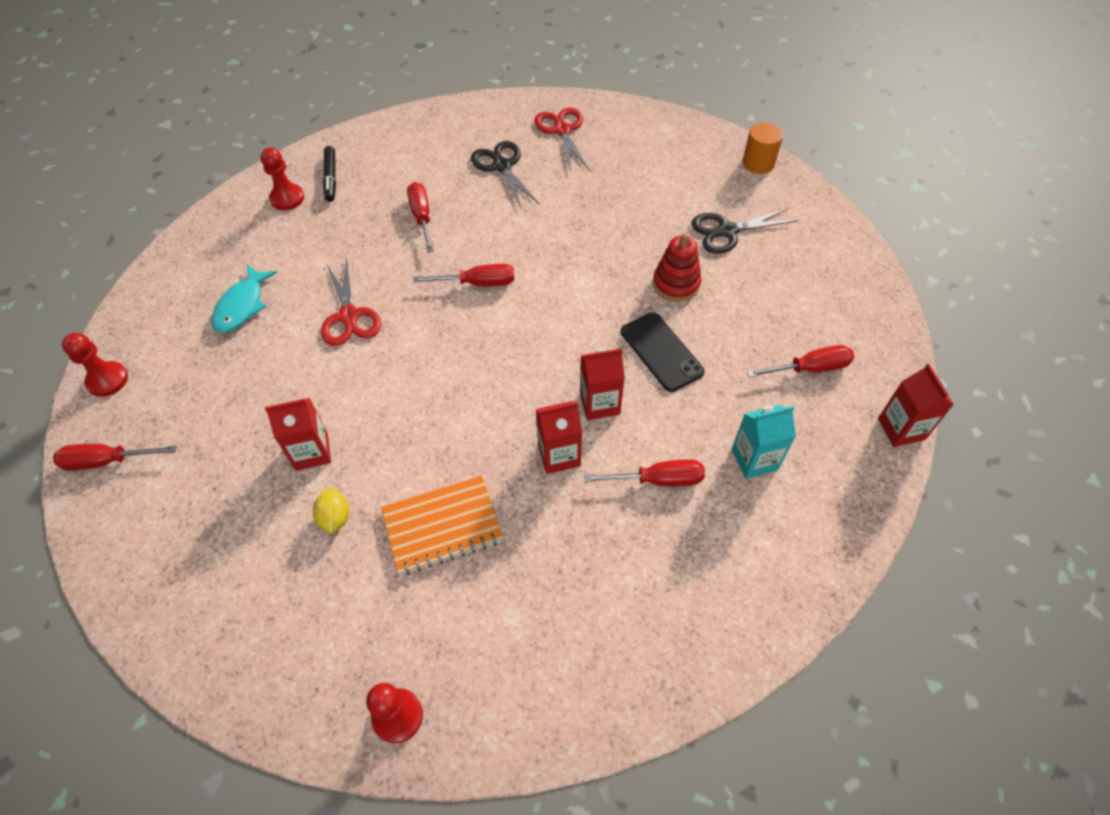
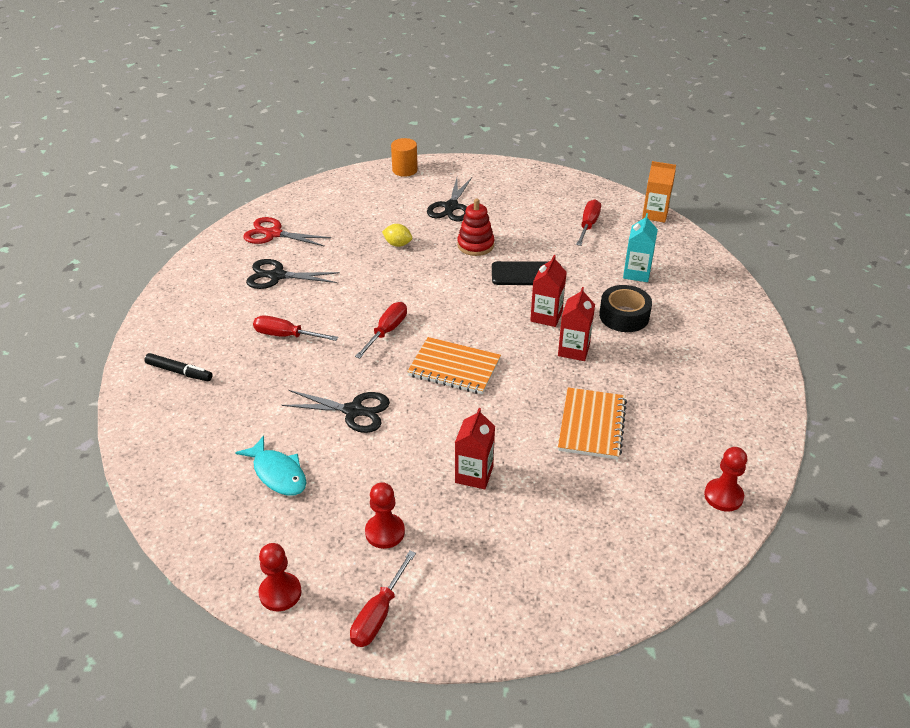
camera: 60 degrees left, 15 degrees down
red pawn [261,148,304,210] -> red pawn moved to [365,482,405,549]
yellow lemon [313,487,350,534] -> yellow lemon moved to [382,224,412,247]
red scissors [321,257,381,346] -> black scissors [282,390,390,433]
red screwdriver [584,459,705,486] -> black tape [599,285,652,332]
red carton [878,364,954,447] -> orange carton [642,161,676,223]
none -> orange notebook [407,337,501,394]

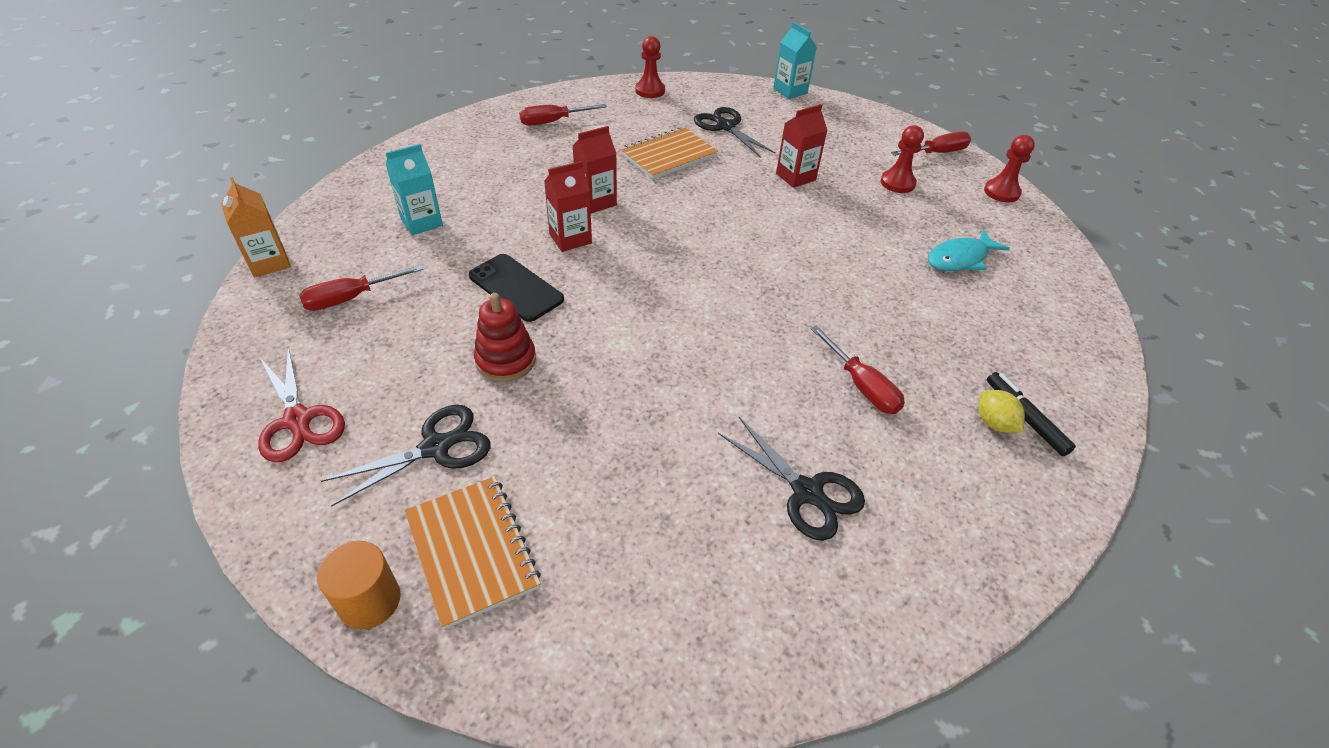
camera: 140 degrees left, 5 degrees up
turquoise fish [235,436,306,496] -> turquoise fish turned 120 degrees counterclockwise [928,229,1010,271]
red scissors [243,217,331,247] -> red scissors moved to [258,347,345,462]
black scissors [282,390,390,433] -> black scissors moved to [694,107,776,158]
red screwdriver [355,302,407,359] -> red screwdriver moved to [519,104,607,126]
yellow lemon [382,224,412,247] -> yellow lemon moved to [978,390,1025,433]
orange notebook [407,337,501,394] -> orange notebook moved to [405,476,541,630]
black tape [599,285,652,332] -> none
none -> turquoise carton [773,22,817,99]

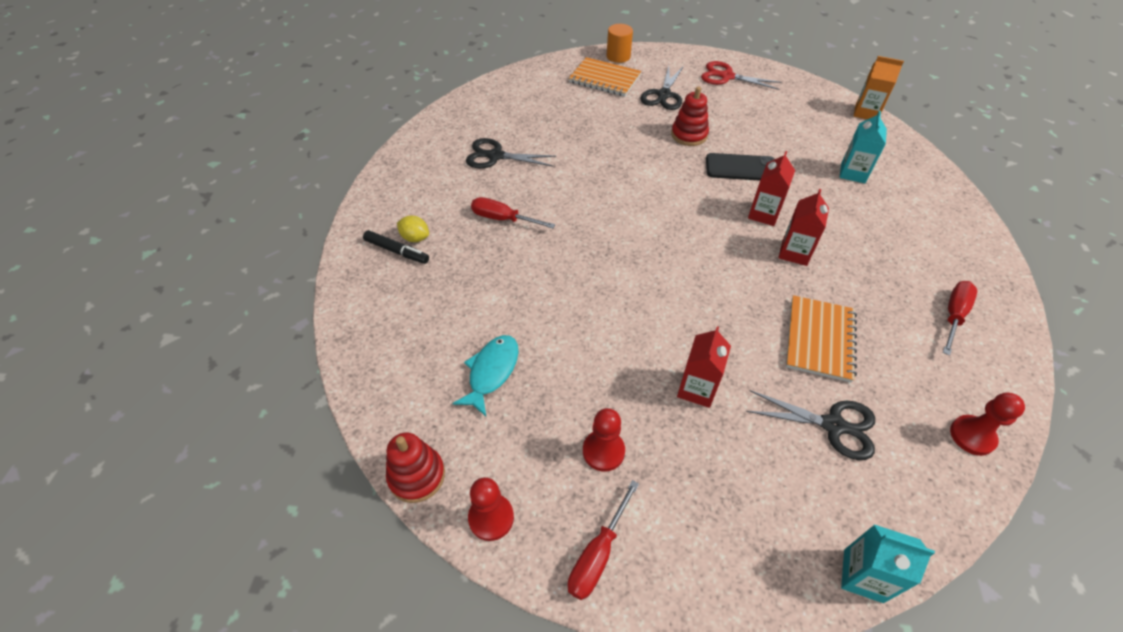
camera: 145 degrees right, 5 degrees up
red screwdriver [299,265,424,311] -> none
none -> red stacking toy [386,433,445,503]

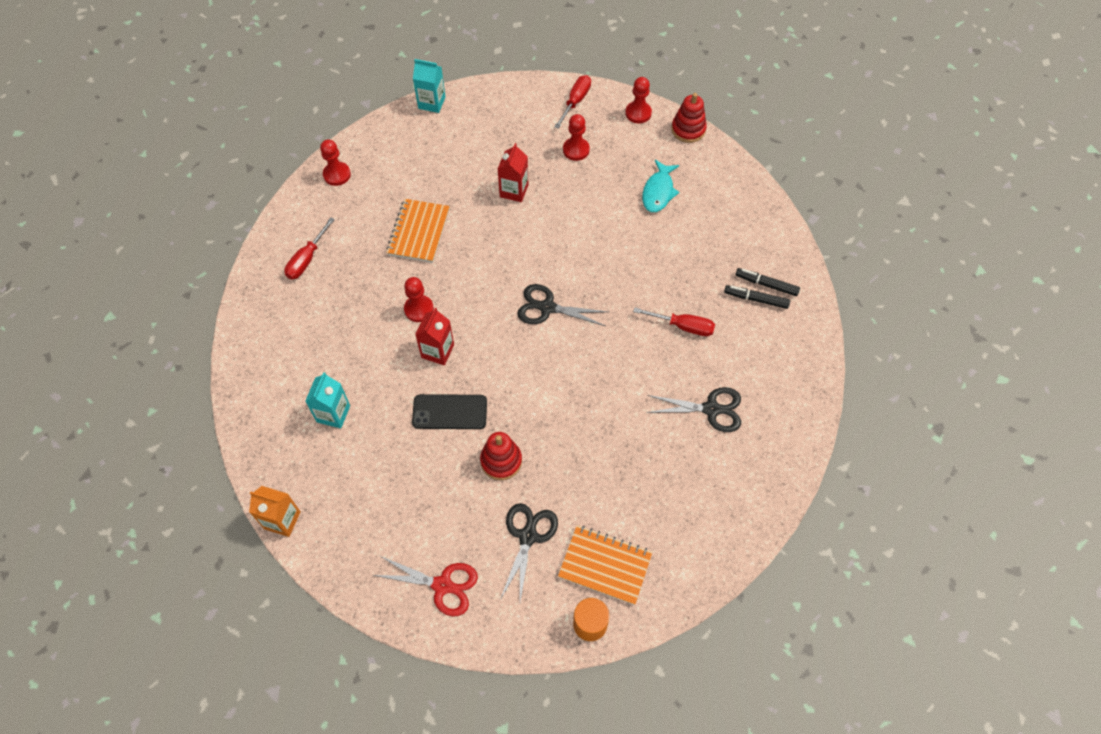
camera: 175 degrees right, 10 degrees up
yellow lemon [397,216,429,242] -> black marker [724,285,790,309]
black scissors [746,390,875,460] -> black scissors moved to [517,284,608,326]
red carton [778,189,829,266] -> red pawn [404,277,434,322]

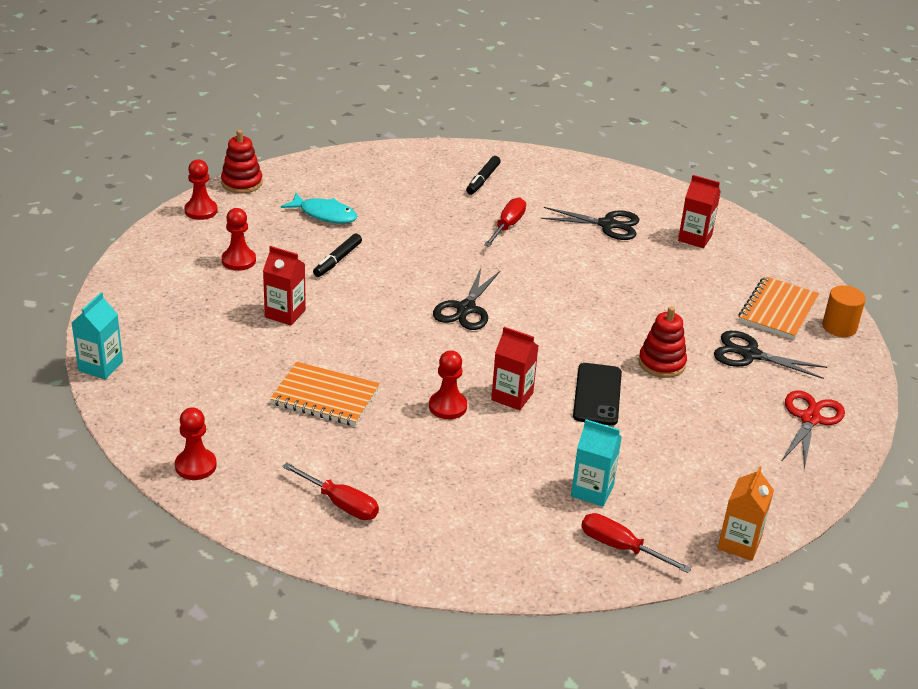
camera: 85 degrees left, 25 degrees down
red screwdriver [555,75,591,129] -> red screwdriver moved to [581,513,692,573]
black scissors [647,387,741,432] -> black scissors turned 90 degrees clockwise [541,207,639,240]
black marker [735,268,800,296] -> black marker moved to [313,233,362,277]
none -> red carton [678,175,721,248]

